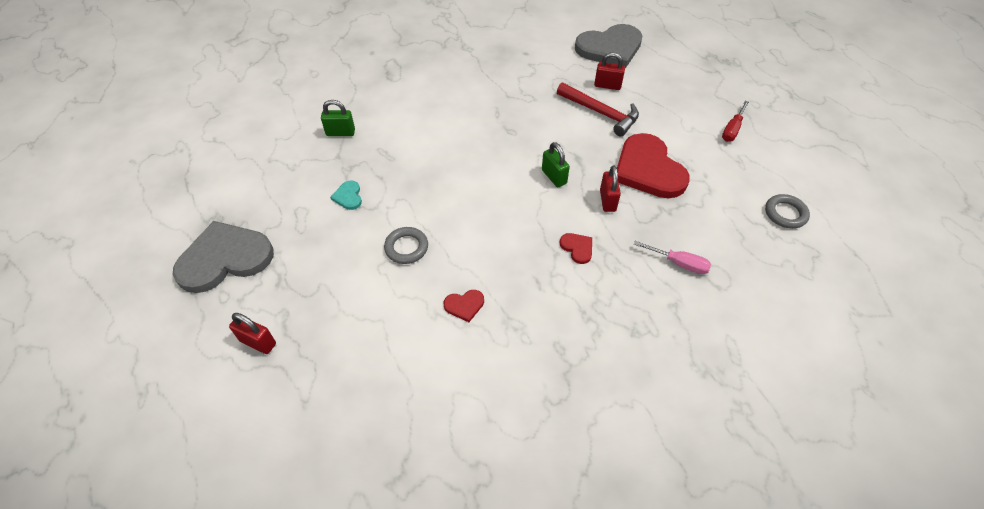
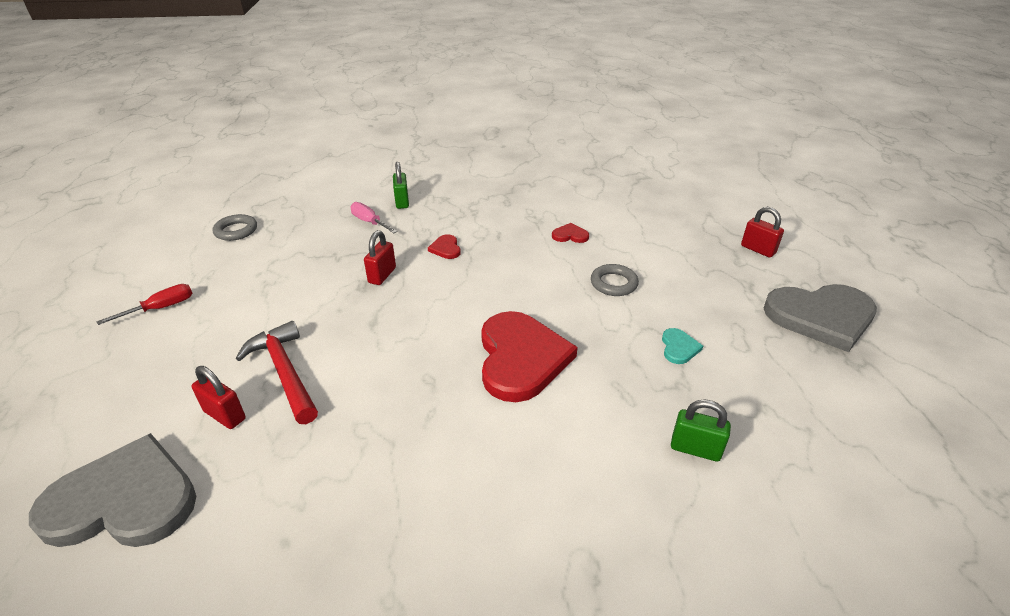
camera: 160 degrees left, 15 degrees down
green padlock [542,142,570,187] -> green padlock moved to [393,162,409,209]
red heart [617,133,690,198] -> red heart moved to [481,311,578,402]

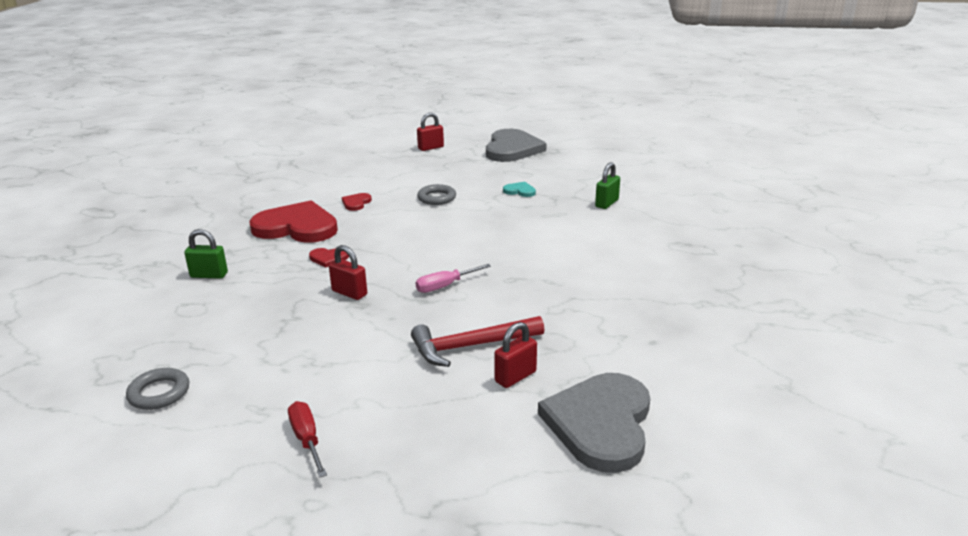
camera: 75 degrees left, 10 degrees down
pink screwdriver [350,202,398,233] -> pink screwdriver moved to [416,264,491,293]
red heart [481,311,578,402] -> red heart moved to [249,200,338,243]

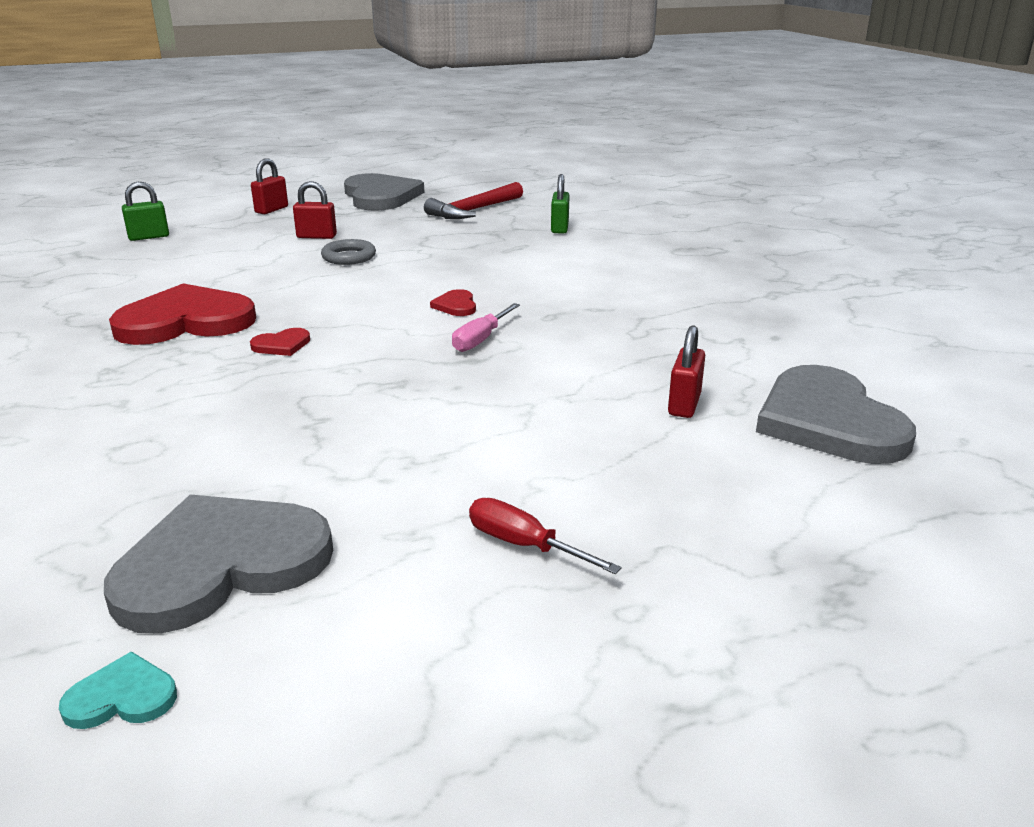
camera: 30 degrees left, 0 degrees up
grey ring [126,368,189,410] -> grey heart [104,494,333,634]
green padlock [184,229,228,279] -> green padlock moved to [122,182,169,241]
red padlock [329,245,367,300] -> red padlock moved to [293,181,337,239]
red heart [342,193,372,211] -> red heart moved to [430,289,476,316]
red hammer [411,316,544,367] -> red hammer moved to [424,182,523,219]
turquoise heart [503,182,536,197] -> turquoise heart moved to [59,652,177,729]

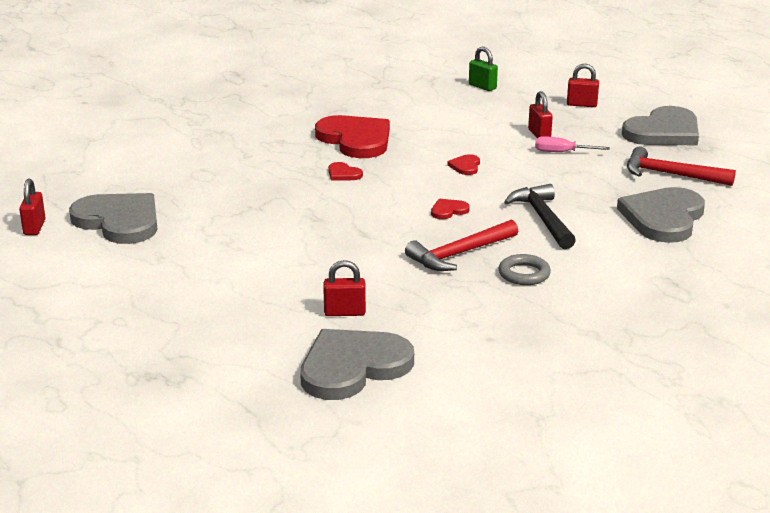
camera: 70 degrees right, 0 degrees up
turquoise heart [59,652,177,729] -> red padlock [19,179,46,235]
grey ring [321,239,376,265] -> grey ring moved to [499,254,551,285]
pink screwdriver [452,303,520,352] -> pink screwdriver moved to [535,136,610,152]
red screwdriver [469,498,621,574] -> none
green padlock [551,174,570,234] -> grey heart [617,187,705,243]
none -> red hammer [405,220,518,271]
none -> red heart [447,154,480,175]
none -> black hammer [504,184,576,249]

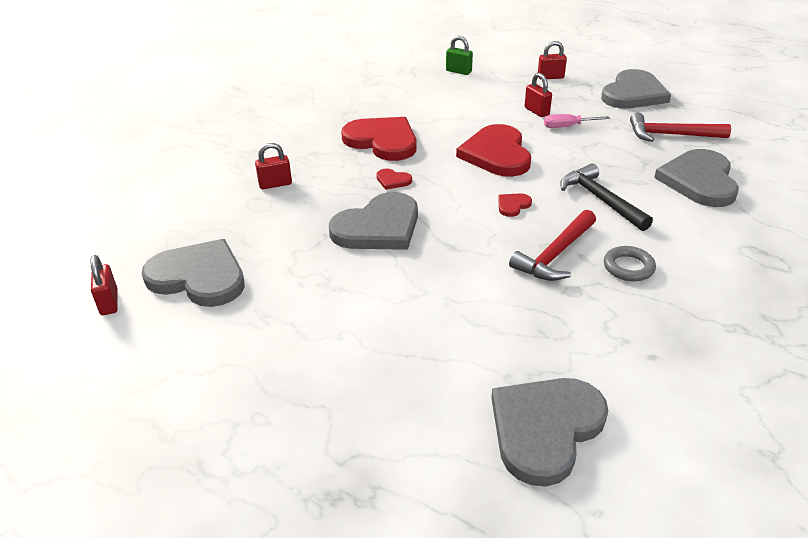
camera: 15 degrees left, 10 degrees up
red padlock [323,260,366,316] -> red padlock moved to [255,143,292,189]
red heart [447,154,480,175] -> red heart [456,124,531,177], size x2.40
none -> grey heart [329,192,418,250]

